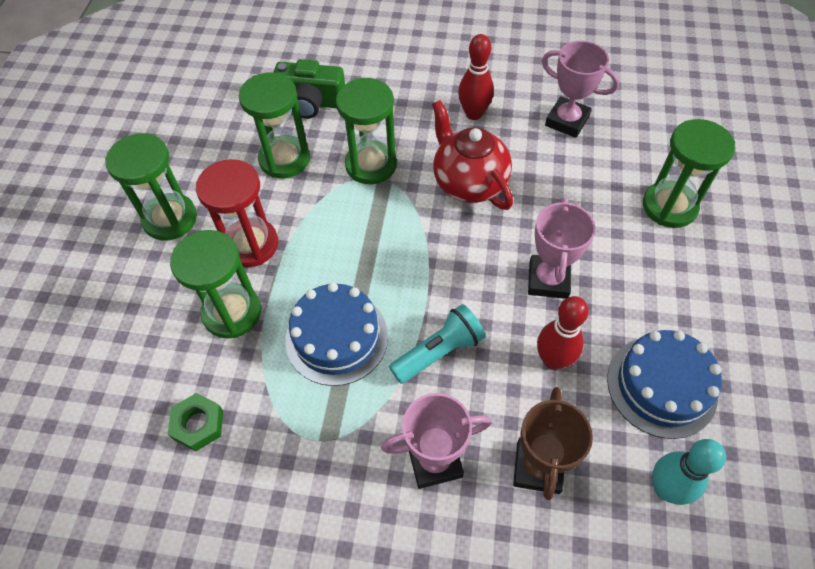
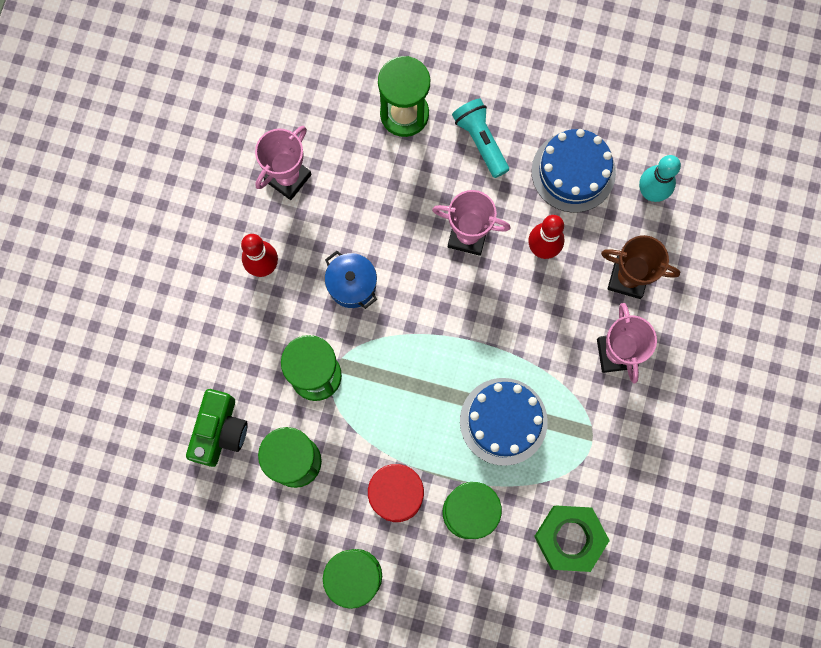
camera: 85 degrees left, 20 degrees up
green nut [168,393,223,452] -> green nut [534,506,610,572], size x1.61
turquoise flashlight [389,304,486,384] -> turquoise flashlight moved to [452,99,509,178]
red teapot [432,100,513,210] -> blue pot [325,251,377,309]

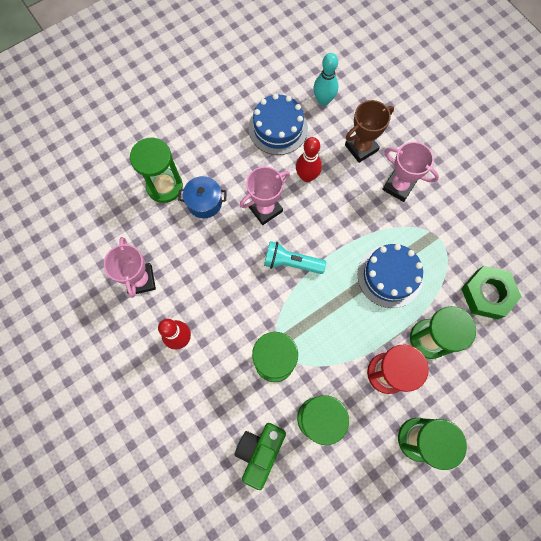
camera: 50 degrees left, 5 degrees down
green camera [186,389,248,467] -> green camera turned 120 degrees counterclockwise [234,423,286,490]
blue pot [325,251,377,309] -> blue pot moved to [178,176,227,218]
turquoise flashlight [452,99,509,178] -> turquoise flashlight moved to [264,241,326,274]

